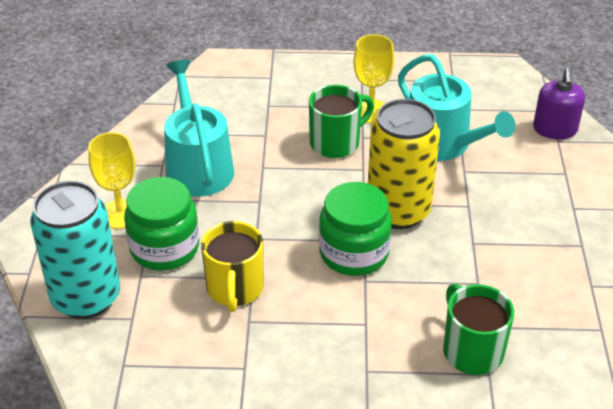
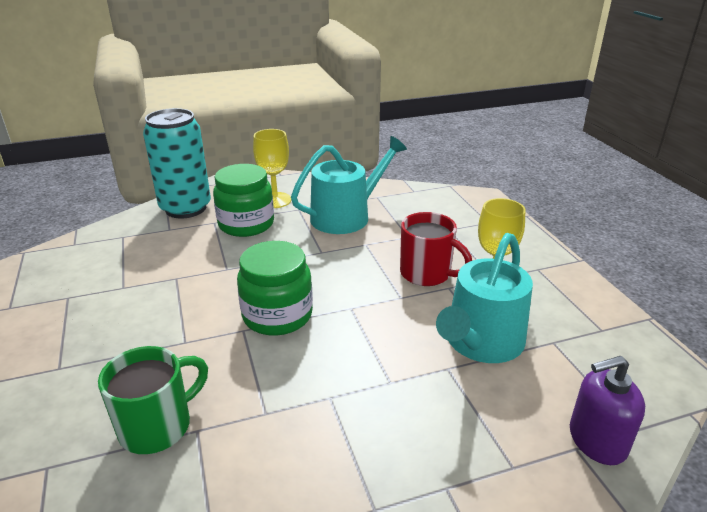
camera: 70 degrees right, 10 degrees down
yellow mug [201,221,264,312] -> none
green mug [309,85,374,158] -> red mug [400,212,472,286]
yellow can [368,99,440,229] -> none

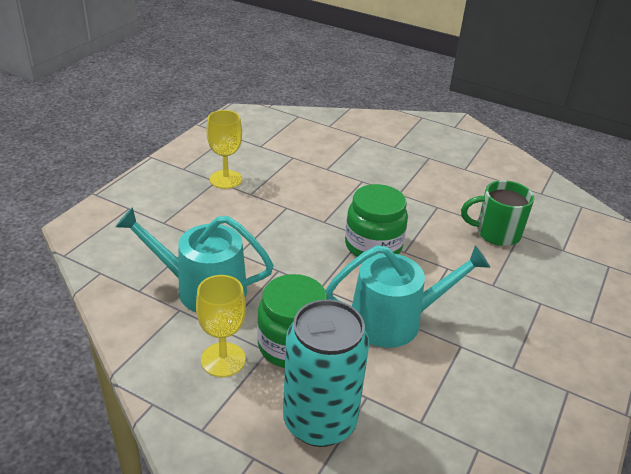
camera: 135 degrees left, 5 degrees up
red mug [400,212,472,286] -> none
turquoise watering can [436,233,533,363] -> turquoise watering can moved to [325,245,490,348]
purple soap dispenser [570,356,645,465] -> none

